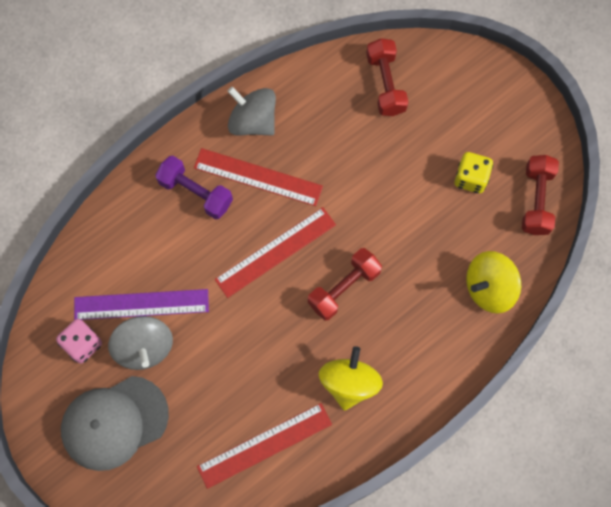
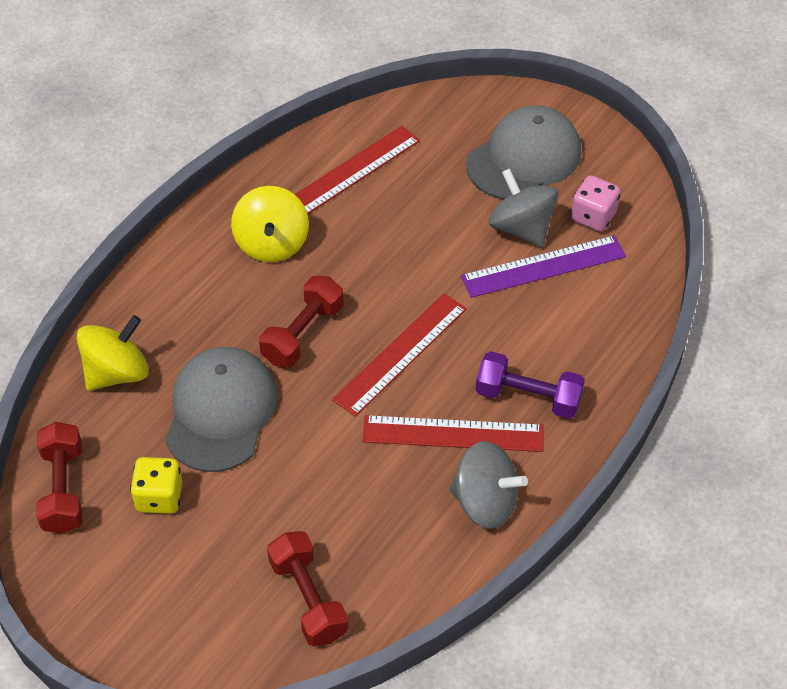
camera: 165 degrees right, 20 degrees down
none -> grey cap [165,347,278,472]

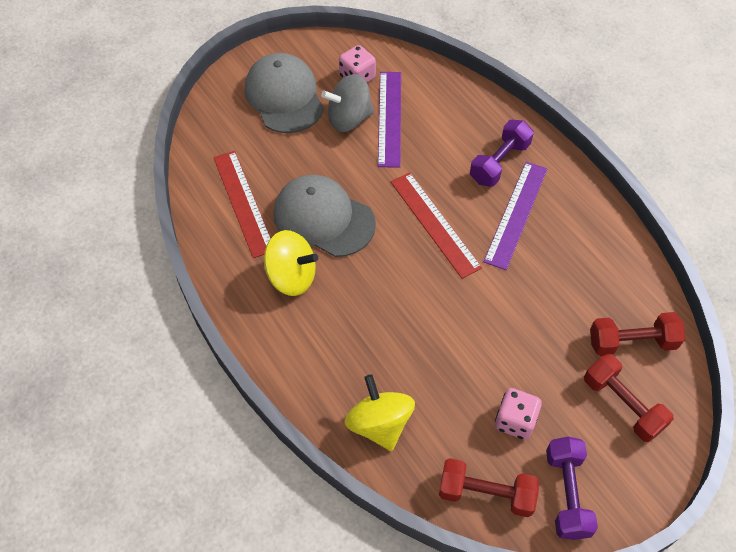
camera: 70 degrees left, 5 degrees up
yellow dice [130,457,182,514] -> pink dice [495,388,542,440]
grey cap [165,347,278,472] -> grey cap moved to [273,175,376,257]
red dumbbell [259,276,343,368] -> red dumbbell moved to [584,354,674,442]
red ruler [363,415,544,452] -> purple ruler [483,162,547,270]
grey spinning top [449,441,528,529] -> none
none -> purple dumbbell [546,437,598,540]

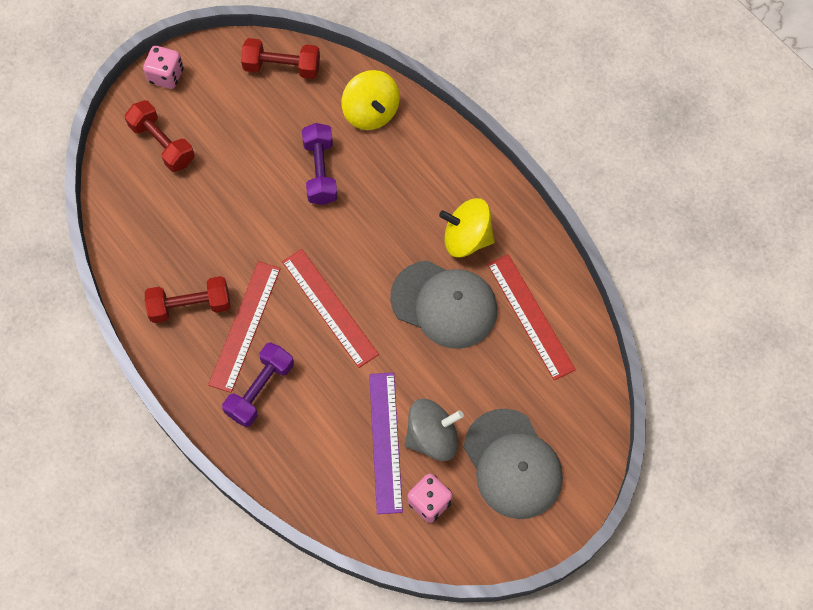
camera: 175 degrees right, 10 degrees up
purple ruler [483,162,547,270] -> red ruler [208,261,281,393]
pink dice [495,388,542,440] -> pink dice moved to [143,46,183,89]
purple dumbbell [546,437,598,540] -> purple dumbbell moved to [302,123,338,205]
red dumbbell [590,312,685,356] -> red dumbbell moved to [145,276,230,323]

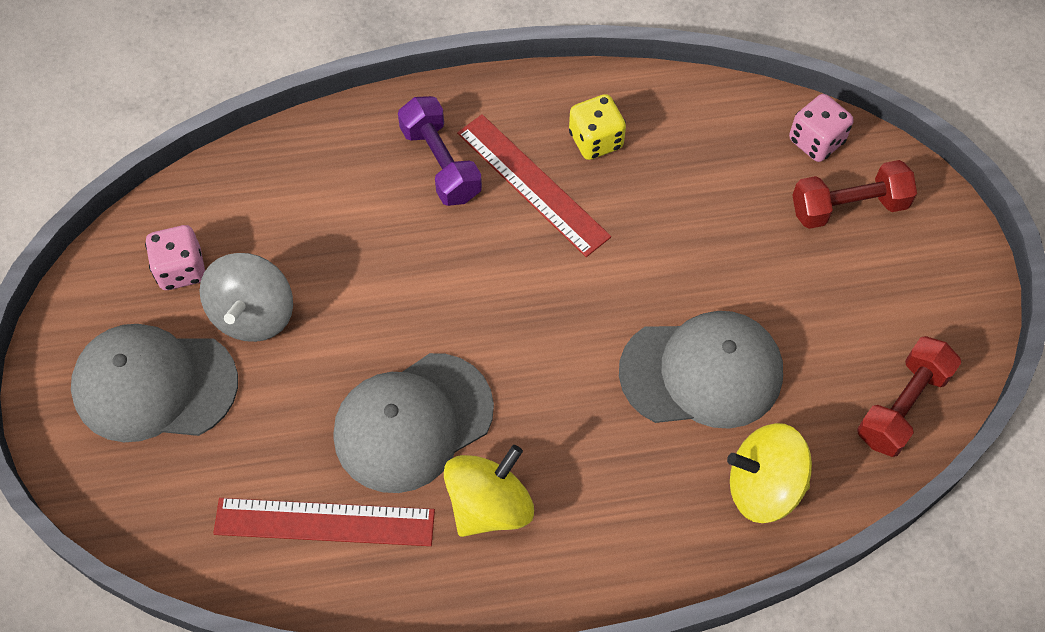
camera: 120 degrees right, 5 degrees down
pink dice [143,46,183,89] -> pink dice moved to [789,94,853,162]
red dumbbell [145,276,230,323] -> yellow dice [569,94,626,160]
red ruler [282,249,379,368] -> none
purple dumbbell [302,123,338,205] -> grey cap [619,311,783,429]
purple ruler [369,373,403,514] -> none

